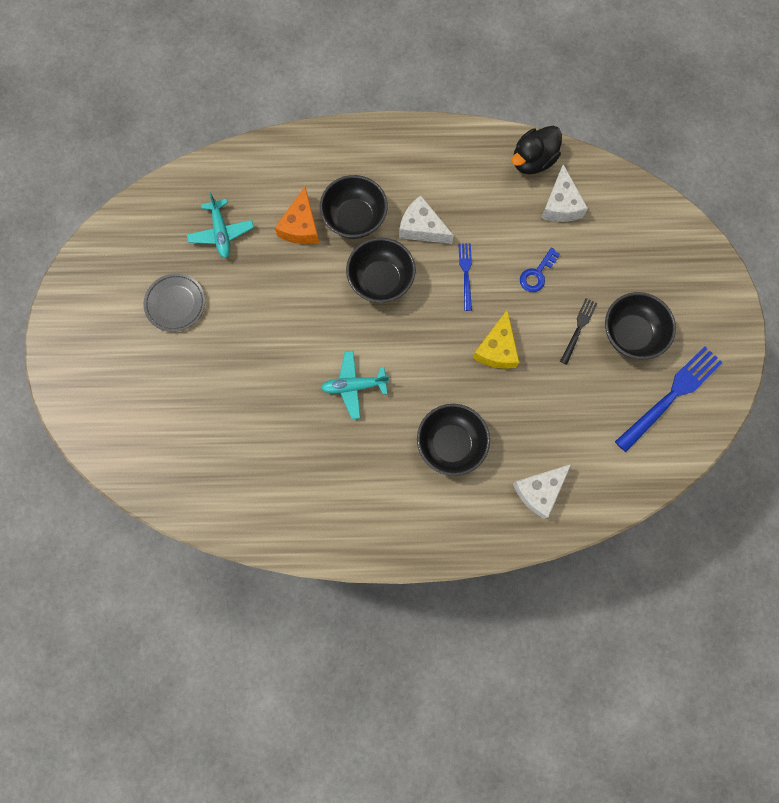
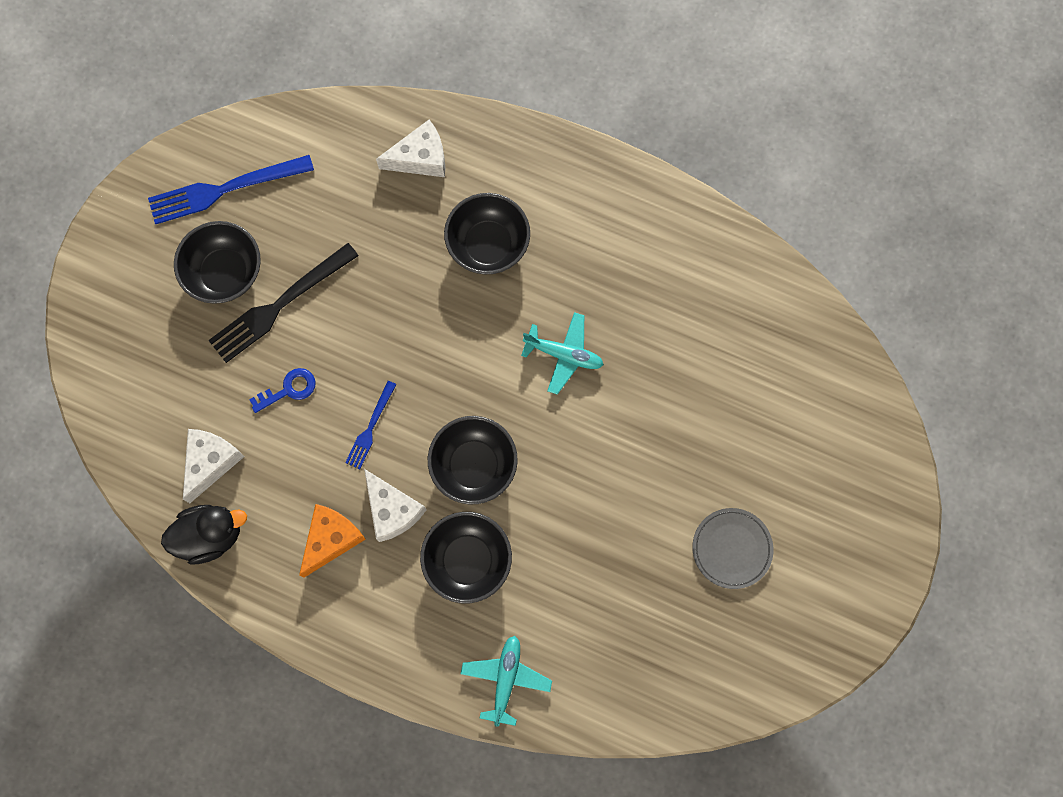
camera: 155 degrees left, 0 degrees up
turquoise plane [187,192,254,258] -> turquoise plane moved to [461,636,552,727]
orange cheese [275,187,319,244] -> orange cheese moved to [299,504,366,578]
yellow cheese [473,310,519,369] -> none
black fork [560,298,597,365] -> black fork [208,243,359,363], size x1.86

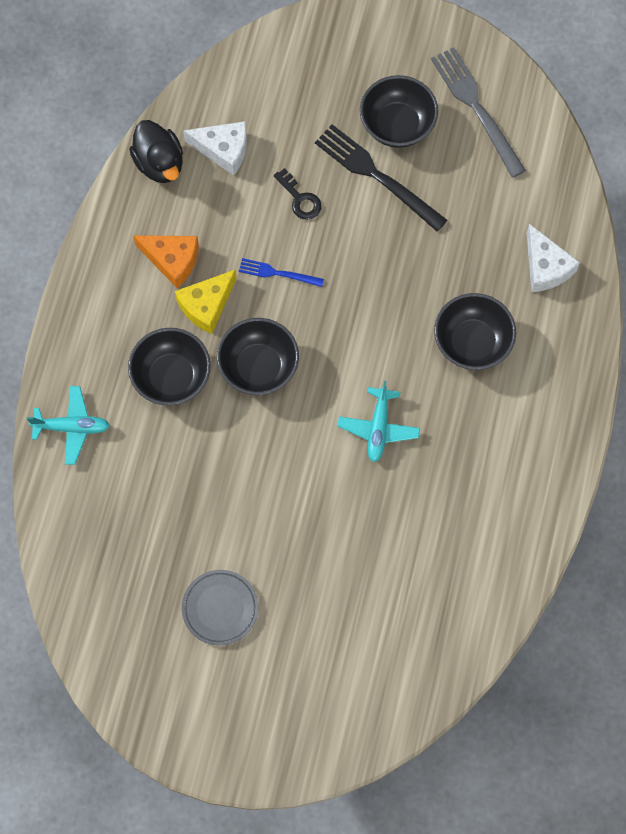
camera: 80 degrees right, 5 degrees down
blue fork [148,155,314,224] -> grey fork [431,47,526,178]
blue key [249,368,315,413] -> black key [274,168,321,220]
white cheese [364,469,427,542] -> yellow cheese [175,269,237,334]

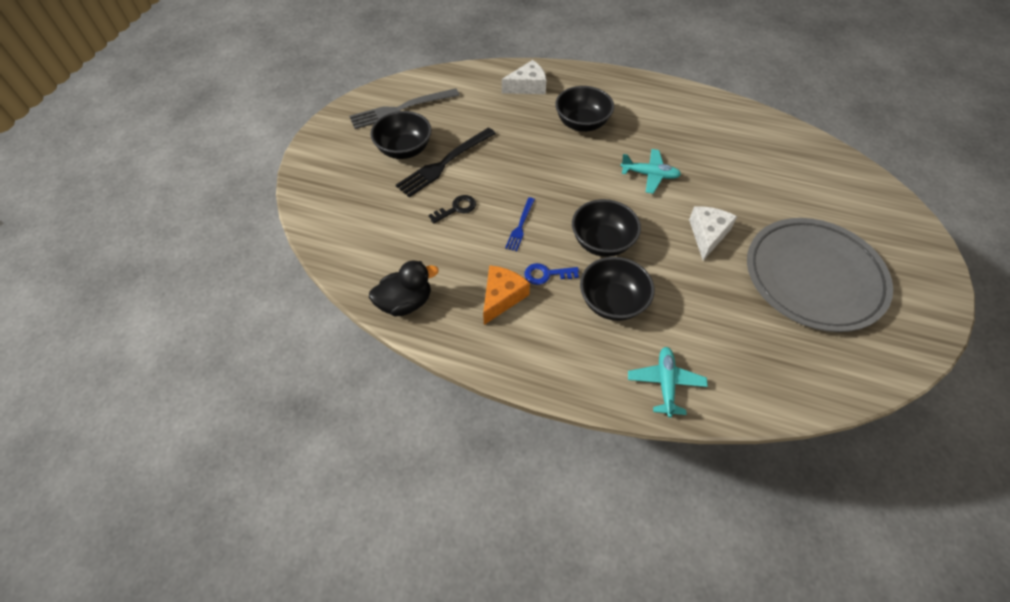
camera: 85 degrees left, 15 degrees down
yellow cheese [175,269,237,334] -> blue key [525,263,579,285]
grey plate [182,570,258,645] -> grey plate [747,218,893,332], size x2.18
white cheese [183,121,247,176] -> white cheese moved to [689,206,737,260]

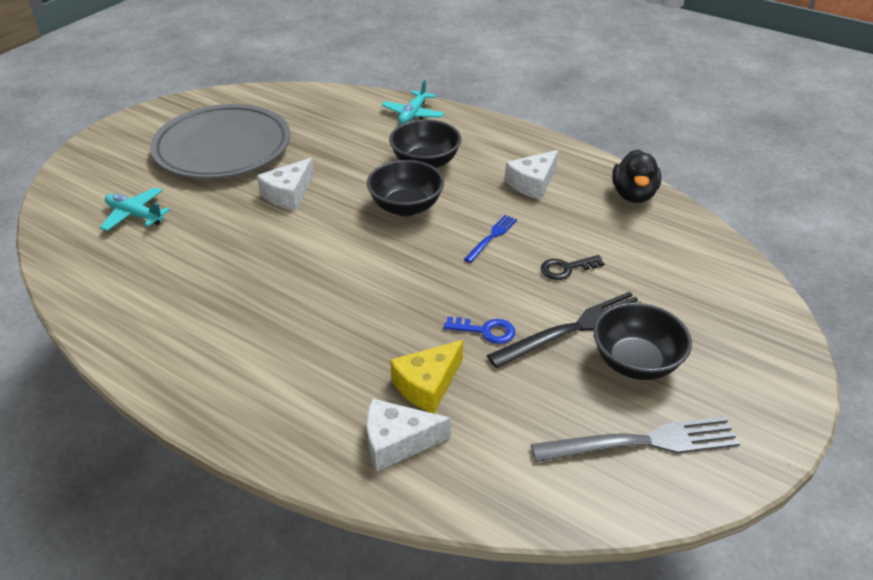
camera: 165 degrees left, 15 degrees down
black duck [369,260,439,317] -> black duck turned 75 degrees counterclockwise [612,149,661,203]
orange cheese [483,265,530,325] -> white cheese [505,150,558,200]
blue key [525,263,579,285] -> blue key moved to [444,317,515,344]
black bowl [555,86,614,132] -> none
turquoise plane [621,149,681,194] -> turquoise plane moved to [100,187,170,231]
none -> yellow cheese [390,340,463,414]

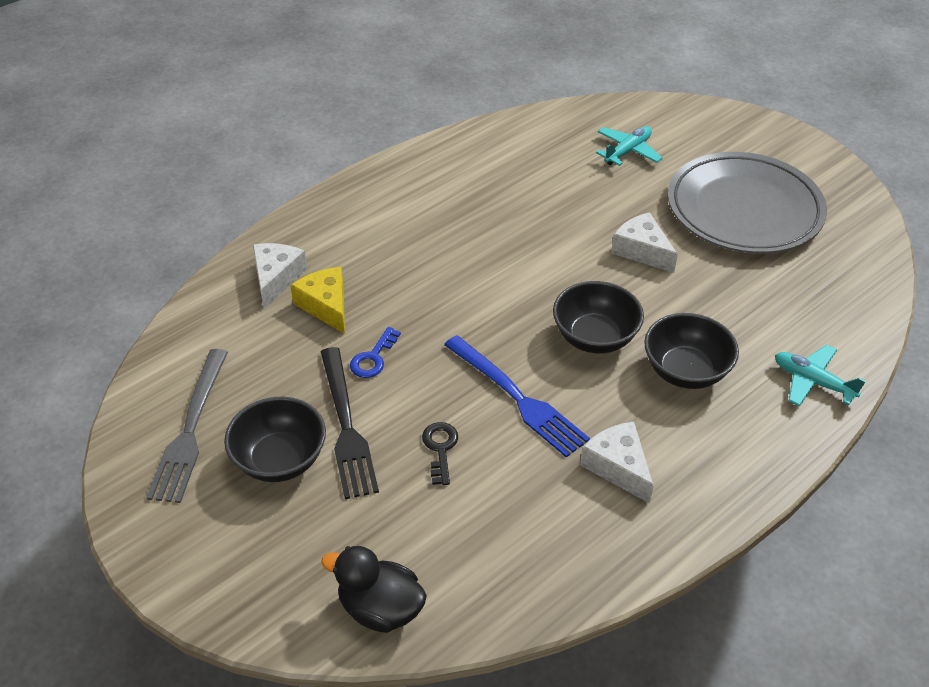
camera: 105 degrees right, 5 degrees up
blue fork [464,215,517,263] -> blue fork [444,335,590,458], size x1.86
black duck [612,149,661,203] -> black duck moved to [321,546,427,633]

